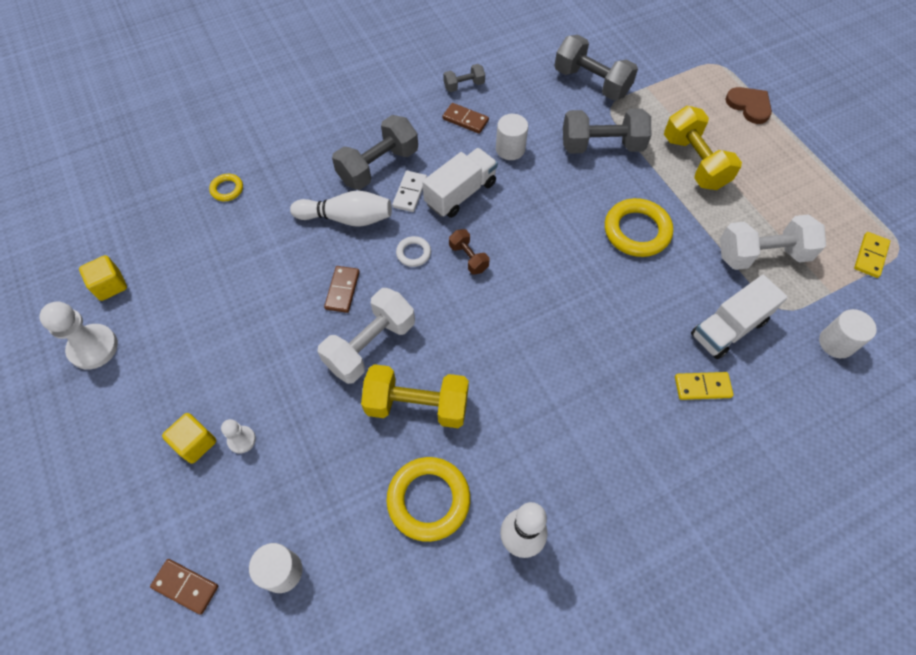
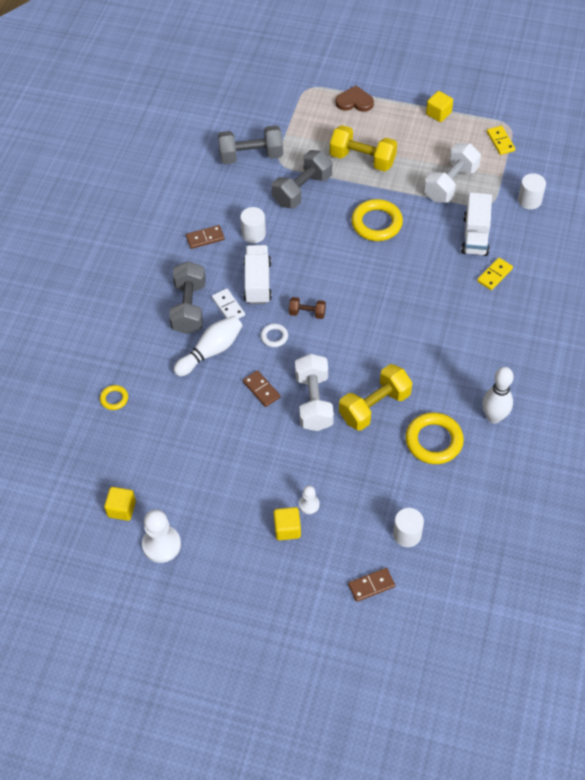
camera: 45 degrees left, 5 degrees down
grey dumbbell [443,64,485,92] -> none
none -> yellow cube [426,91,453,122]

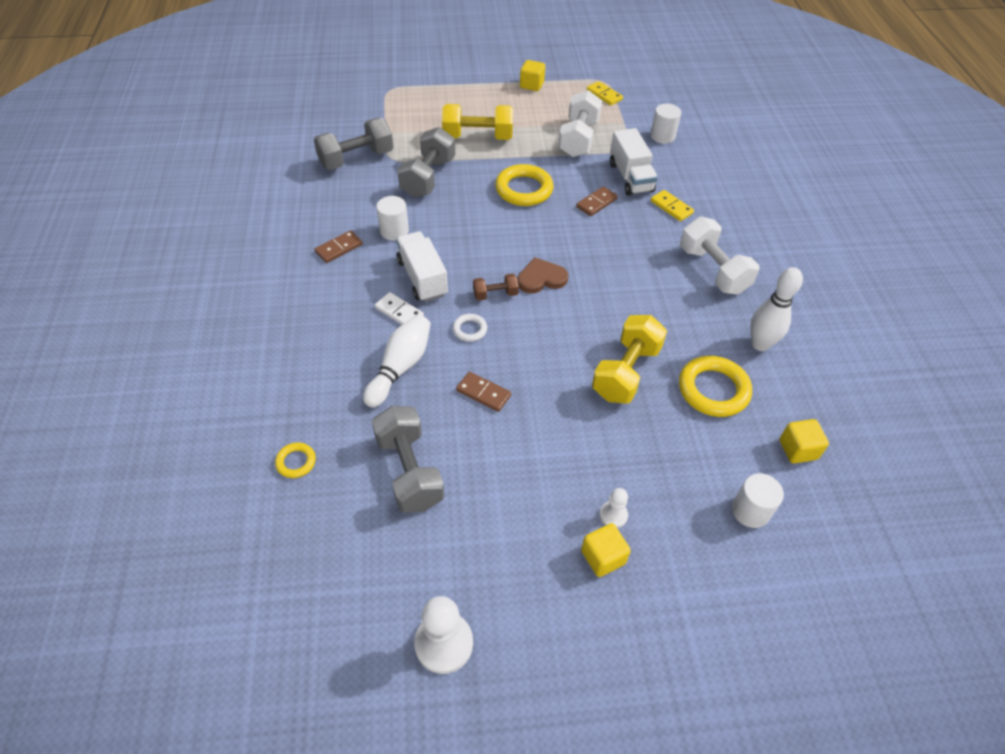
camera: 25 degrees left, 5 degrees down
yellow cube [104,487,136,521] -> yellow cube moved to [780,419,829,464]
grey dumbbell [169,261,206,334] -> grey dumbbell moved to [372,406,445,513]
white dumbbell [295,354,334,431] -> white dumbbell moved to [680,217,759,295]
brown heart [336,86,374,112] -> brown heart moved to [518,257,569,293]
brown domino [348,568,395,602] -> brown domino moved to [576,186,618,216]
yellow domino [477,258,513,290] -> yellow domino turned 60 degrees counterclockwise [651,190,694,221]

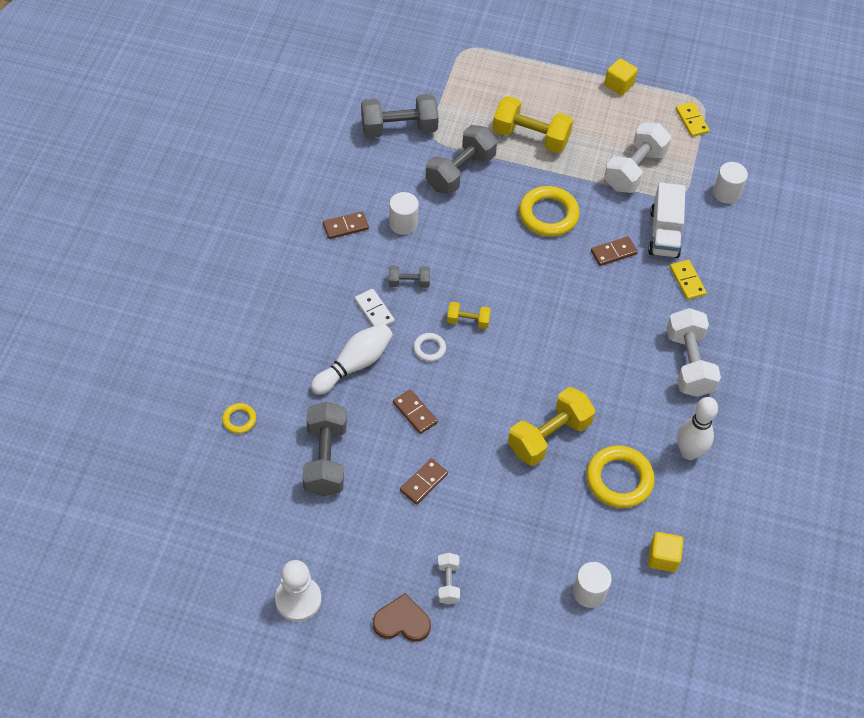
camera: 20 degrees right, 5 degrees up
white truck [396,231,448,302] -> grey dumbbell [389,266,430,288]
brown dumbbell [473,273,519,301] -> yellow dumbbell [447,302,491,329]
brown heart [518,257,569,293] -> brown heart moved to [373,593,431,642]
yellow cube [581,523,631,577] -> white dumbbell [438,553,460,604]
white pawn [599,488,628,528] -> none
none -> brown domino [400,459,448,505]

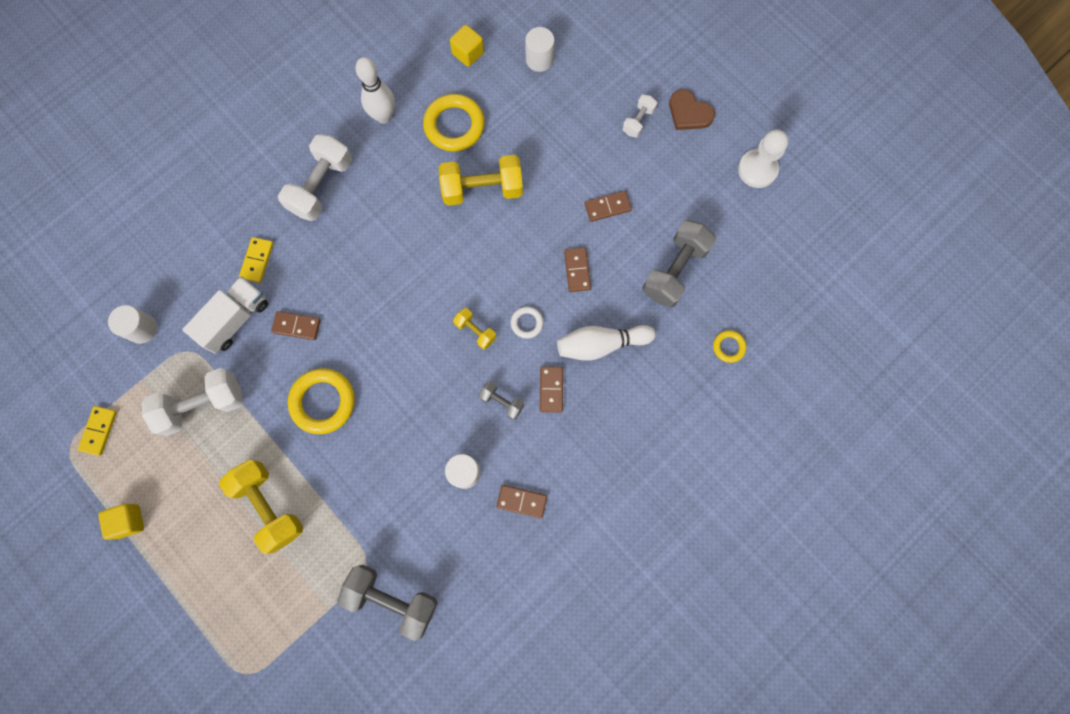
camera: 145 degrees left, 20 degrees up
white domino [355,289,395,326] -> brown domino [540,366,563,412]
grey dumbbell [425,125,497,194] -> none

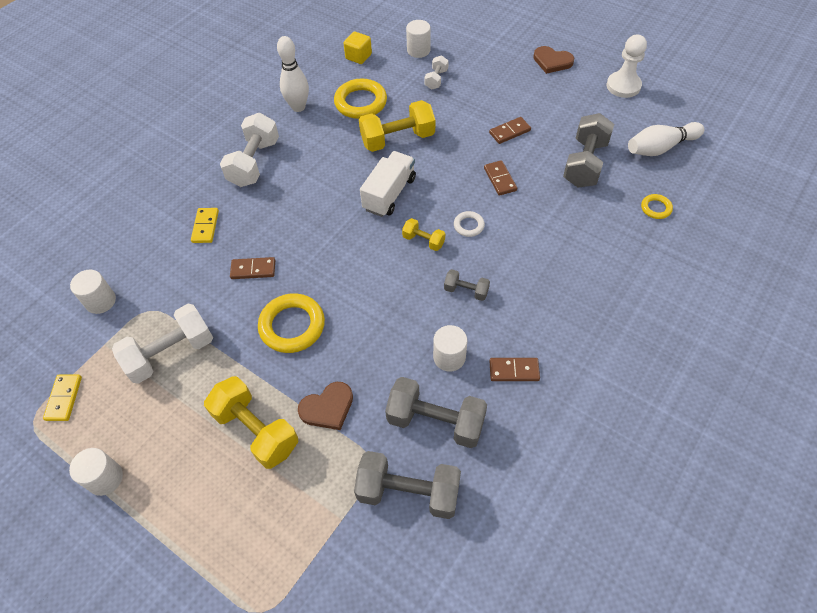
camera: 10 degrees left, 20 degrees down
yellow cube [98,504,144,540] -> white cylinder [69,448,123,496]
white truck [182,276,268,354] -> white truck moved to [360,151,416,217]
brown domino [540,366,563,412] -> none
white bowling pin [557,325,656,361] -> white bowling pin moved to [628,122,704,156]
white dumbbell [622,94,657,137] -> white dumbbell moved to [425,55,449,90]
none -> brown heart [298,382,353,430]
none -> grey dumbbell [385,377,487,448]

